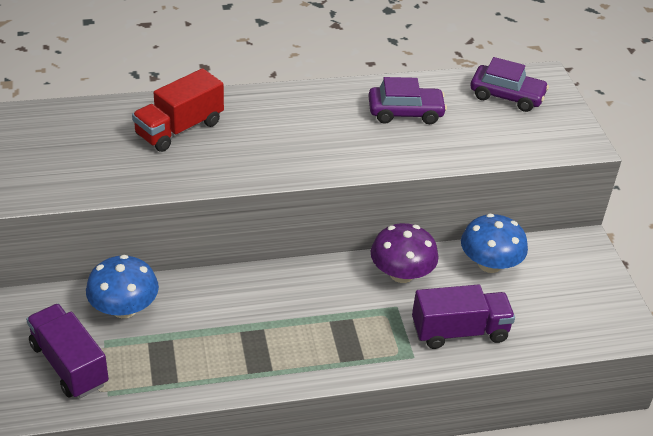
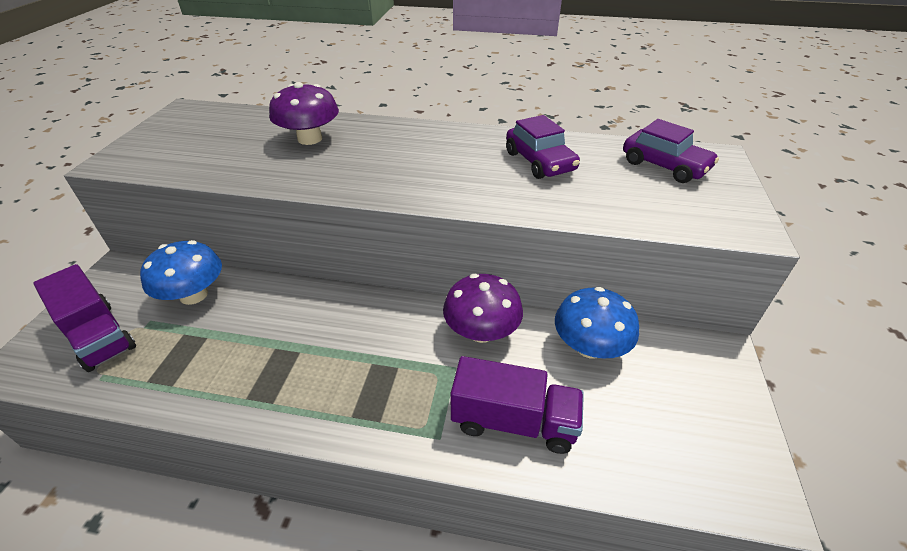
camera: 25 degrees right, 0 degrees up
purple truck [26,304,109,398] -> purple truck turned 150 degrees clockwise [33,264,136,372]
red truck [132,68,224,152] -> purple mushroom [269,82,339,145]
purple car [368,77,447,124] -> purple car turned 45 degrees clockwise [506,115,580,179]

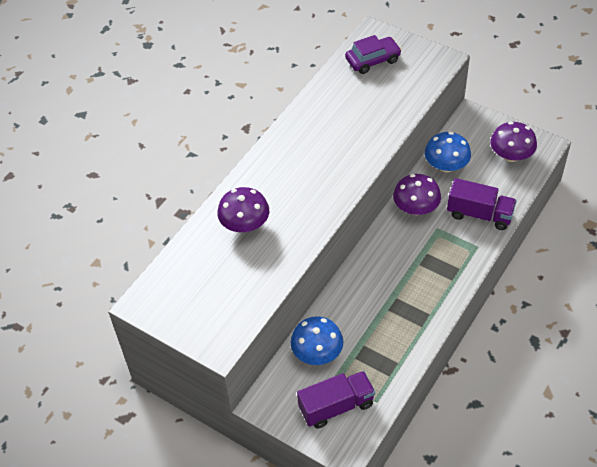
camera: 65 degrees left, 10 degrees up
purple truck [451,356,584,454] -> purple truck turned 75 degrees clockwise [447,178,517,230]
purple car [506,115,580,179] -> none
none -> purple mushroom [490,122,537,162]

